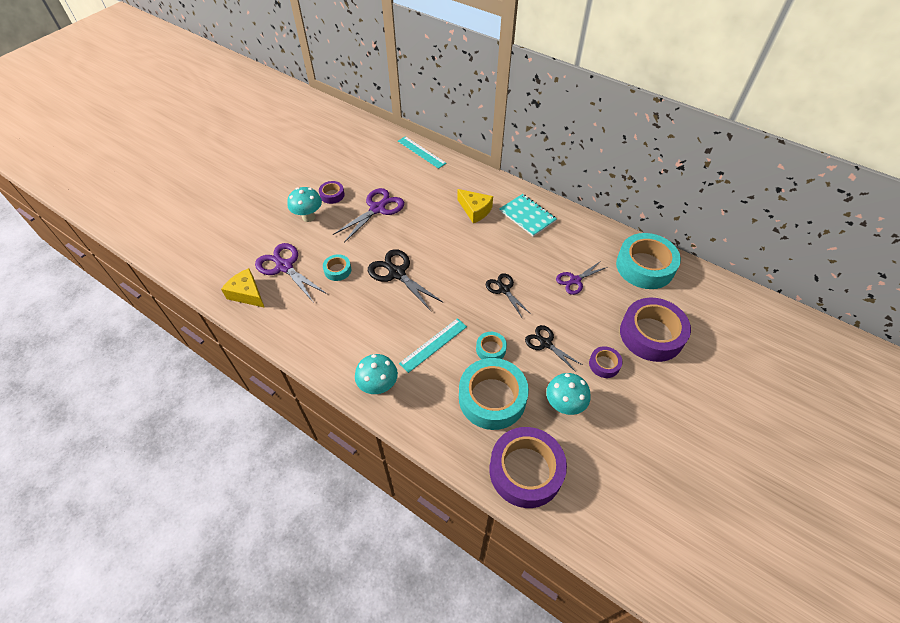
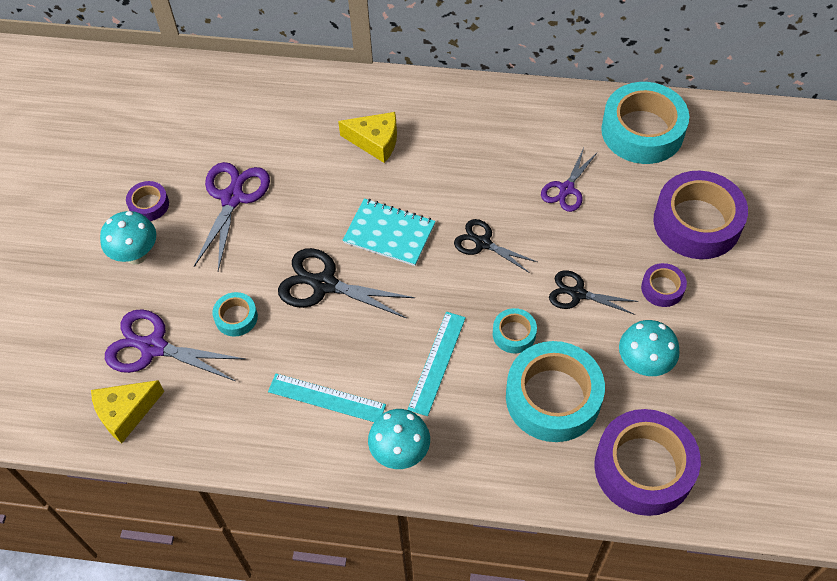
camera: 25 degrees left, 5 degrees up
yellow cheese [221,268,265,308] -> yellow cheese turned 45 degrees counterclockwise [91,380,164,443]
turquoise ruler [398,136,446,169] -> turquoise ruler moved to [268,373,386,422]
turquoise notebook [499,194,557,237] -> turquoise notebook moved to [343,198,436,266]

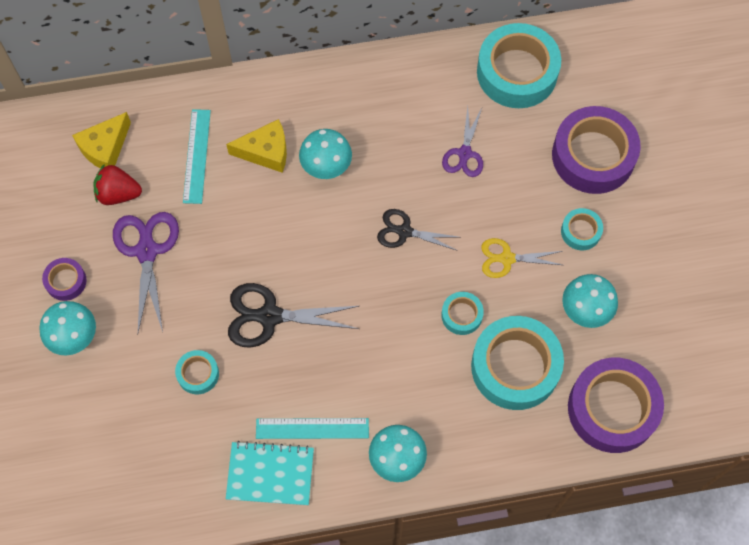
camera: 20 degrees left, 10 degrees up
yellow cheese [91,380,164,443] -> yellow cheese moved to [72,112,131,168]
purple scissors [105,309,245,381] -> none
turquoise notebook [343,198,436,266] -> turquoise notebook moved to [226,441,314,505]
turquoise ruler [408,312,466,416] -> turquoise ruler moved to [183,109,211,204]
black scissors [549,270,638,315] -> yellow scissors [481,238,562,278]
purple tape [641,263,687,307] -> turquoise tape [561,208,603,250]
none -> red strawberry [93,164,142,205]
none -> turquoise mushroom [299,129,352,179]

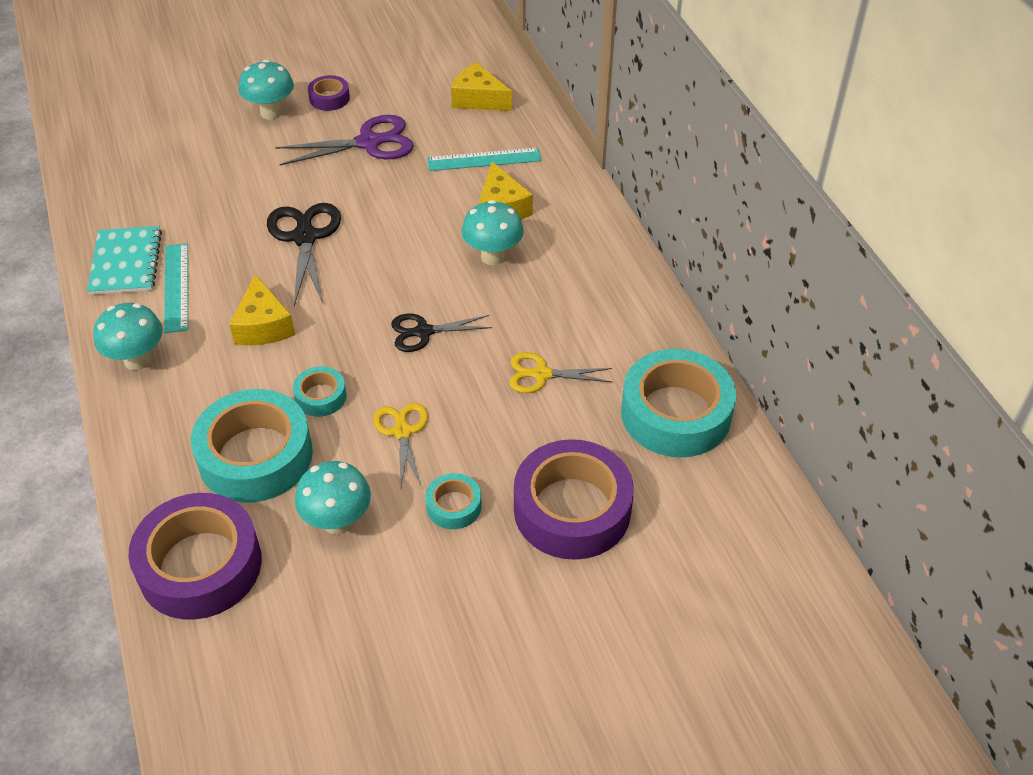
camera: 80 degrees right, 20 degrees down
red strawberry [93,164,142,205] -> none
turquoise tape [175,350,219,394] -> none
black scissors [377,209,458,251] -> black scissors turned 105 degrees counterclockwise [391,314,492,352]
purple scissors [442,106,483,177] -> yellow scissors [509,352,612,393]
none -> yellow cheese [229,274,295,345]

